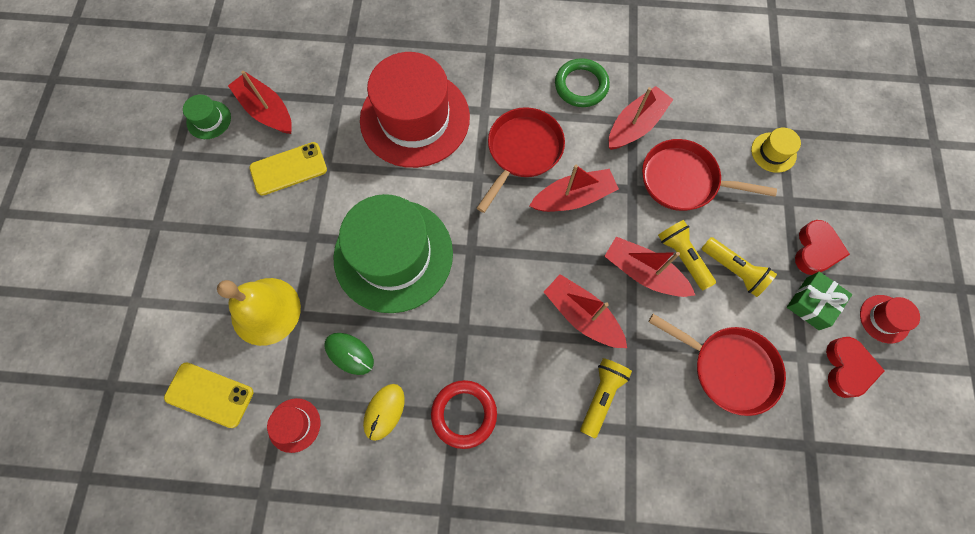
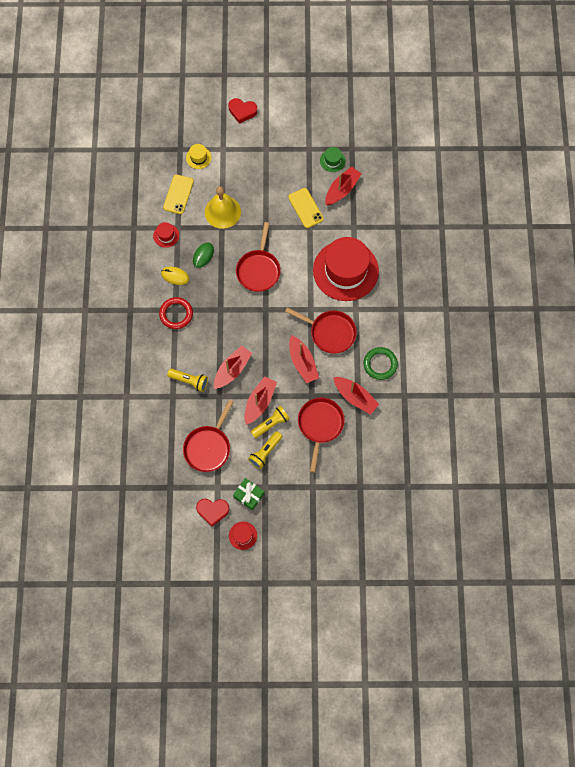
camera: 85 degrees right, 0 degrees up
green hat [333,194,453,313] -> red pan [236,222,281,292]
yellow hat [751,128,801,173] -> yellow hat moved to [186,144,212,169]
red heart [795,220,850,275] -> red heart moved to [229,98,257,124]

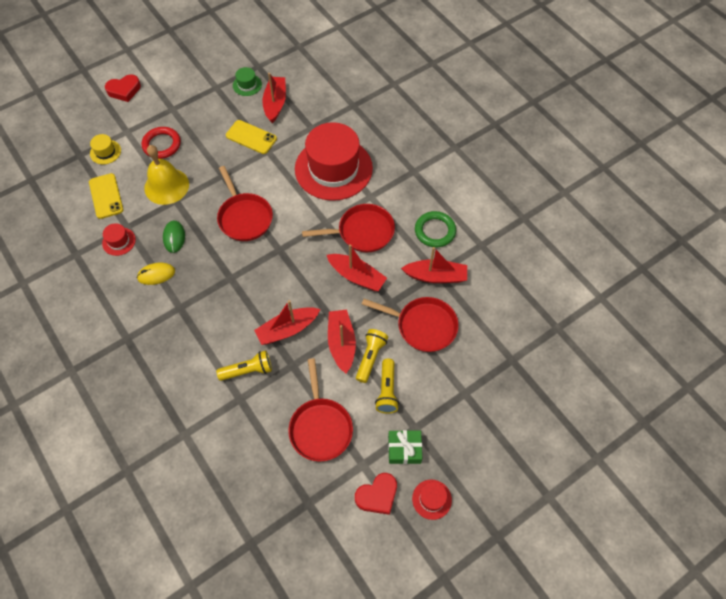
camera: 35 degrees left, 10 degrees down
red ring [159,297,193,329] -> red ring moved to [142,127,181,159]
red boat [214,345,252,389] -> red boat turned 120 degrees counterclockwise [254,300,320,345]
red pan [298,398,345,473] -> red pan turned 135 degrees clockwise [362,297,459,352]

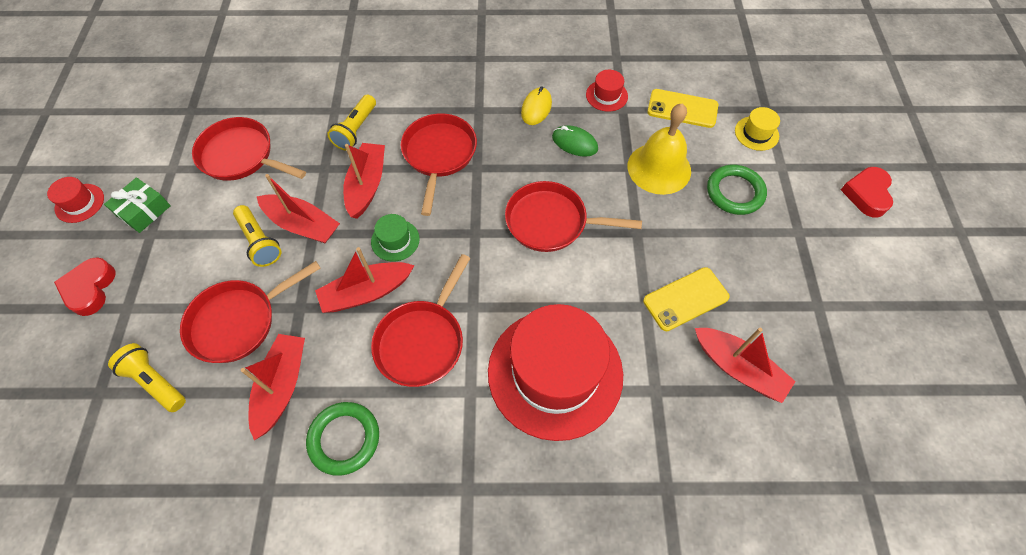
camera: 125 degrees right, 0 degrees up
red ring [142,127,181,159] -> green ring [707,165,767,215]
green hat [233,67,262,96] -> green hat moved to [371,214,420,262]
red heart [355,473,397,515] -> red heart moved to [54,257,116,316]
yellow flashlight [375,359,399,414] -> yellow flashlight moved to [108,343,186,412]
red boat [401,247,467,283] -> red boat turned 150 degrees clockwise [241,334,305,440]
none -> red pan [401,113,477,216]

